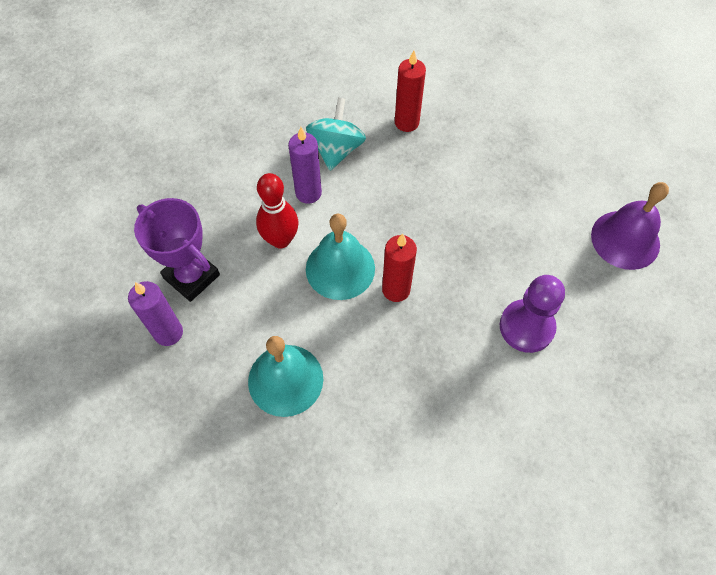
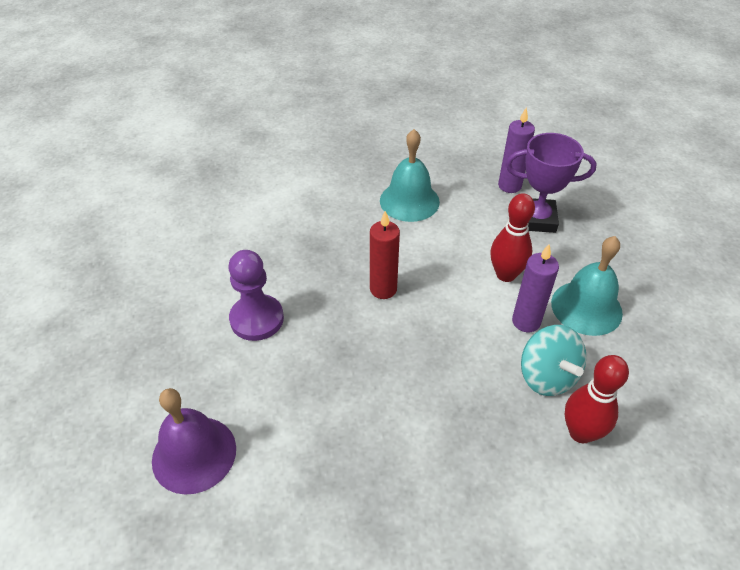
camera: 145 degrees right, 15 degrees down
turquoise bell [306,214,375,300] -> turquoise bell moved to [551,236,623,336]
red candle [395,51,426,132] -> none
none -> red bowling pin [565,355,629,443]

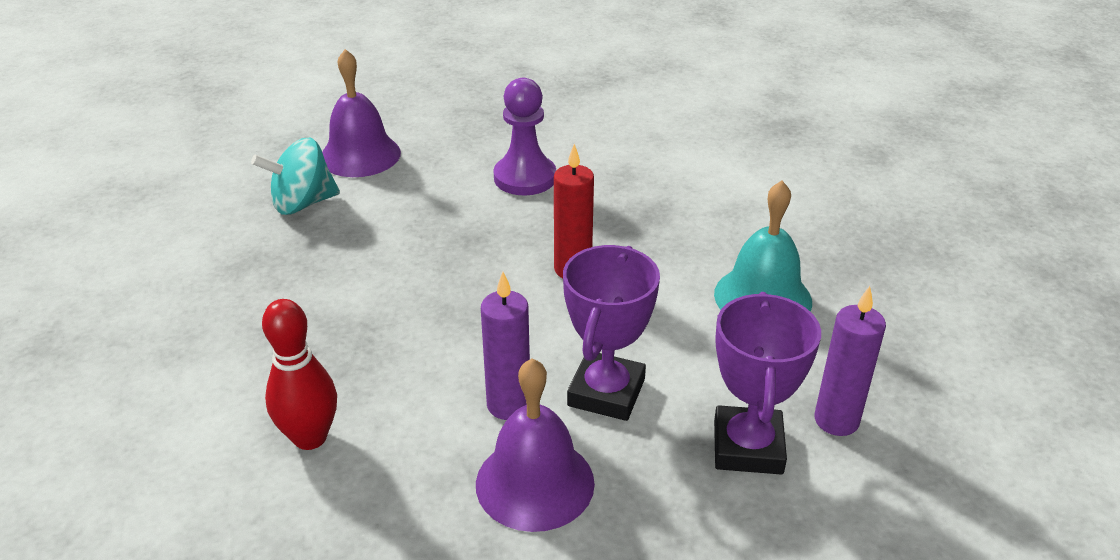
camera: 90 degrees right, 10 degrees down
red bowling pin [490,193,535,282] -> purple trophy [563,245,660,421]
turquoise spinning top [521,325,587,396] -> turquoise spinning top moved to [251,138,340,215]
turquoise bell [551,236,623,336] -> purple bell [476,358,595,532]

